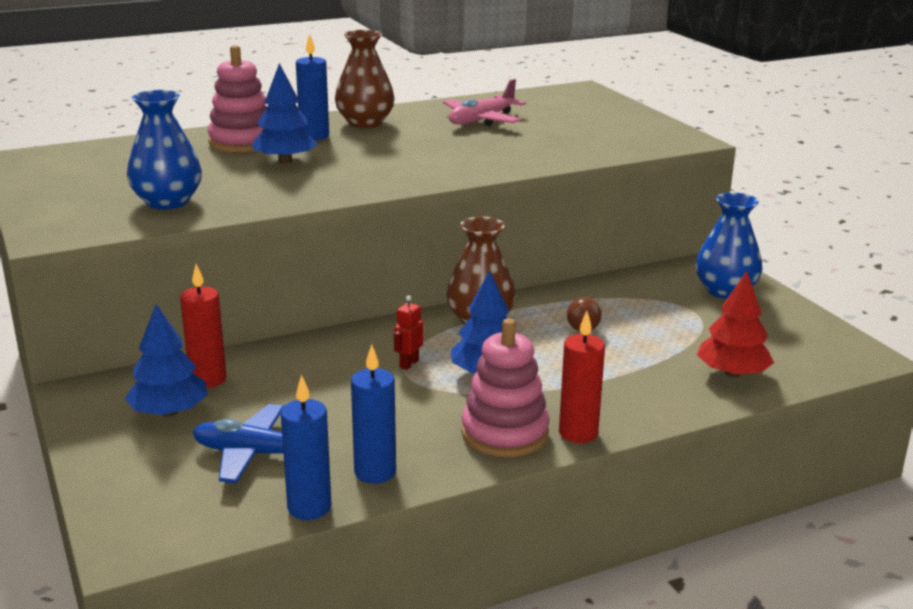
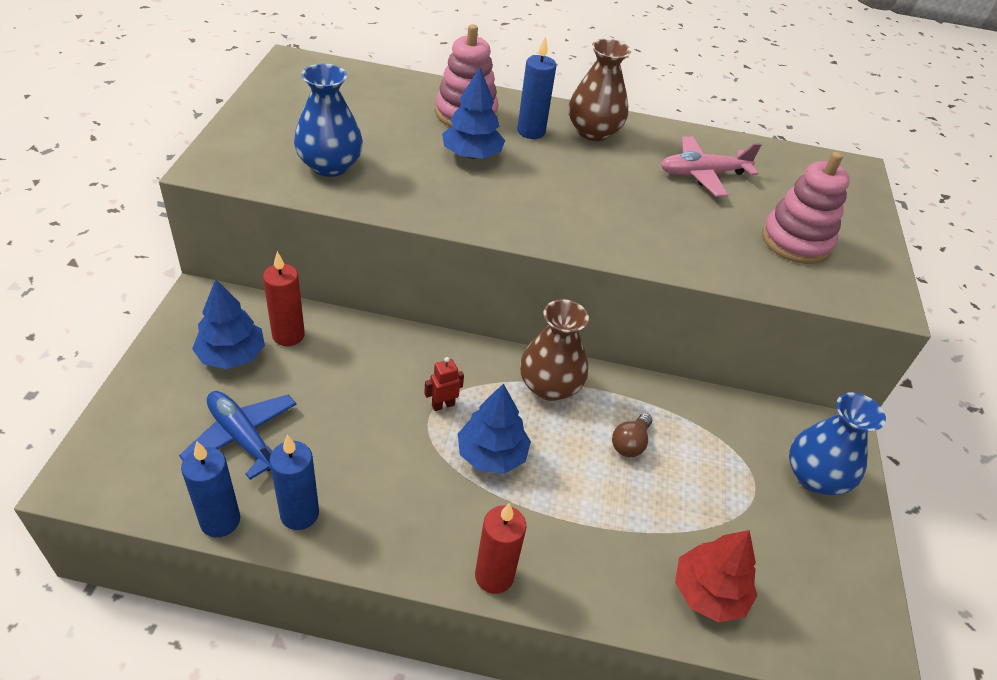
camera: 30 degrees right, 20 degrees up
pink stacking toy [461,319,550,457] -> pink stacking toy moved to [762,152,850,264]

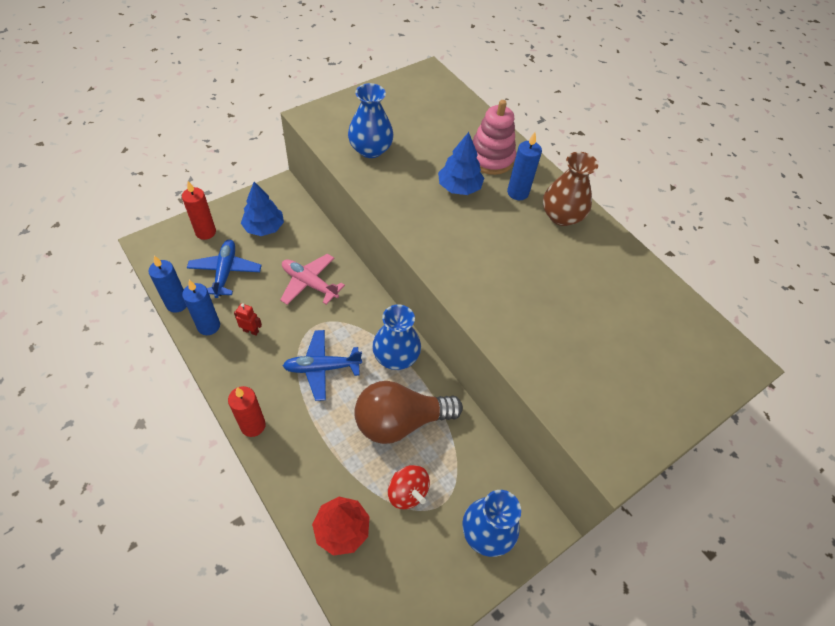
camera: 45 degrees right, 10 degrees up
red candle [263,251,305,346] -> red candle moved to [182,181,216,240]
red robot [424,357,464,411] -> red robot moved to [234,303,262,336]
blue tree [458,383,531,474] -> blue plane [283,330,362,401]
brown vase [520,299,589,401] -> blue vase [372,304,421,370]
brown light bulb [612,413,652,457] -> brown light bulb [354,381,463,444], size x2.37
pink plane [661,136,762,197] -> pink plane moved to [280,254,345,305]
pink stacking toy [762,152,850,264] -> none
none -> red spinning top [388,465,430,509]

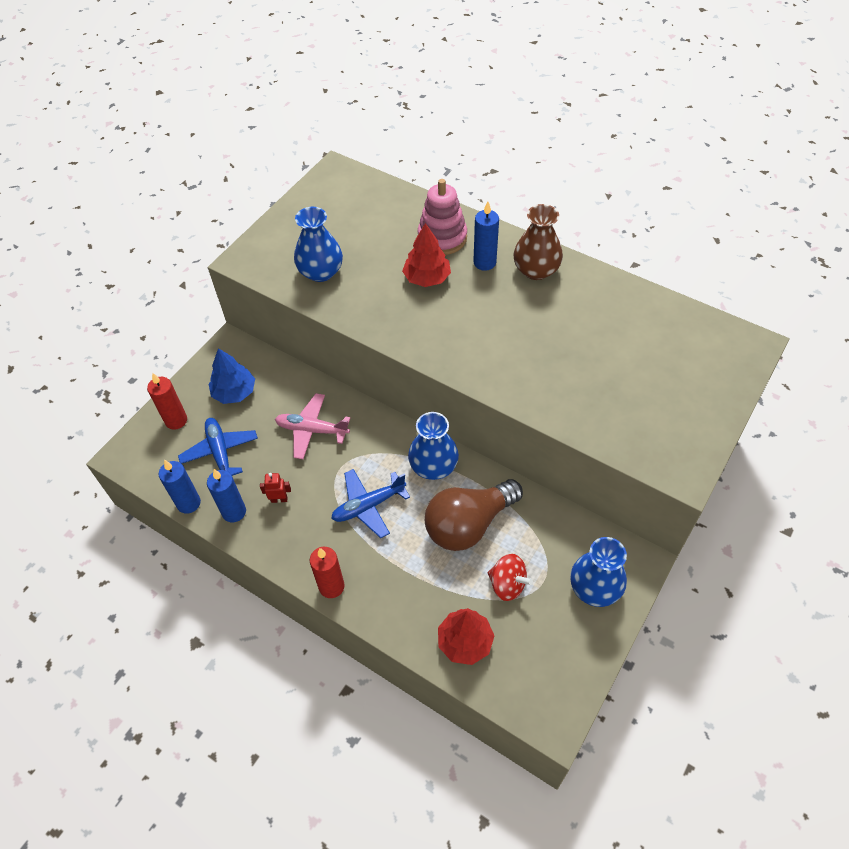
camera: 15 degrees left, 0 degrees up
blue tree [438,132,484,195] -> red tree [402,223,451,287]

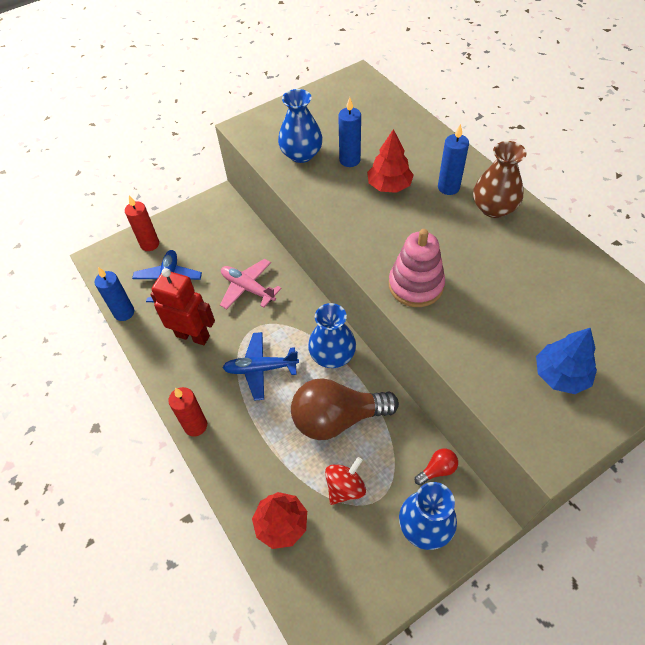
camera: 25 degrees right, 0 degrees up
blue candle [207,469,246,522] -> blue candle moved to [338,97,361,167]
blue tree [209,348,255,404] -> blue tree moved to [536,327,597,394]
red robot [260,473,291,503] -> red robot [150,268,215,345], size x2.29
pink stacking toy [418,179,467,255] -> pink stacking toy moved to [389,229,445,307]
red spinning top [488,554,533,601] -> red spinning top turned 105 degrees counterclockwise [325,457,366,505]
none -> red light bulb [415,449,458,485]

